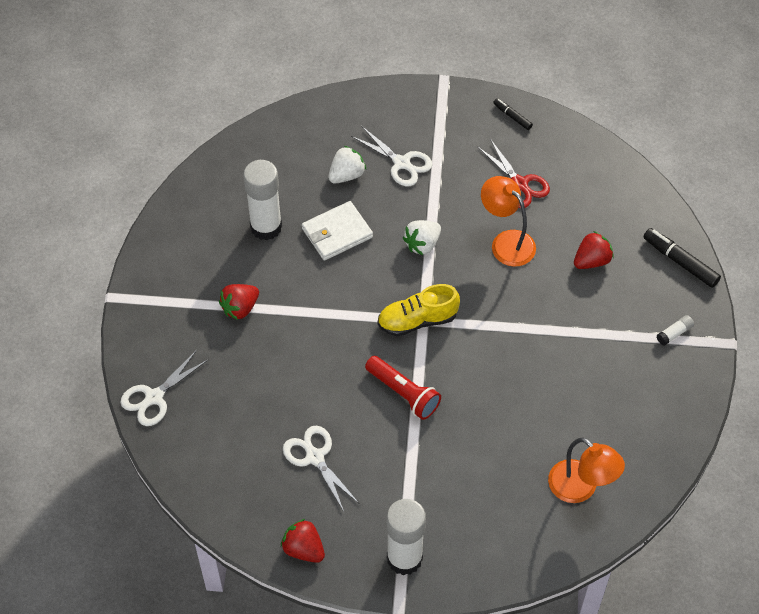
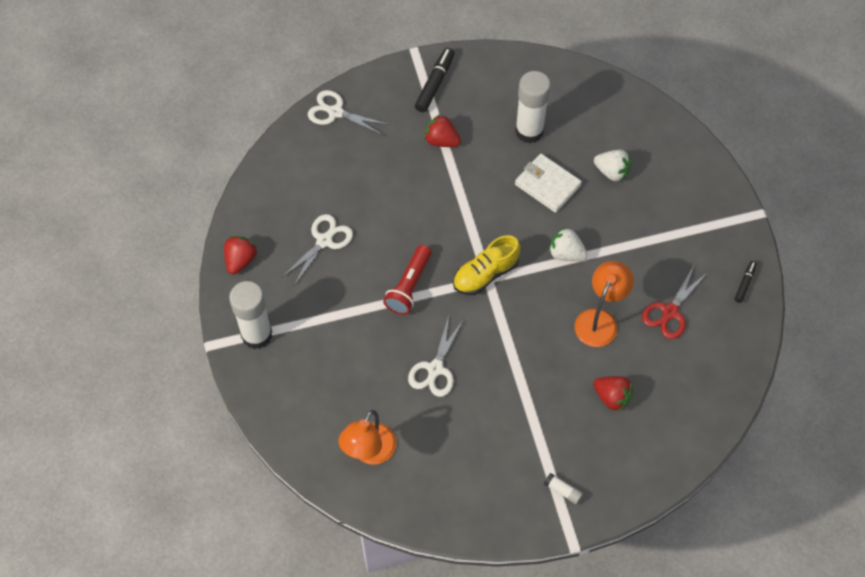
camera: 70 degrees right, 5 degrees up
white scissors [351,127,433,186] -> white scissors moved to [408,316,464,397]
yellow shoe [377,284,460,336] -> yellow shoe turned 90 degrees counterclockwise [453,235,520,295]
black marker [643,228,721,288] -> black marker moved to [415,48,455,112]

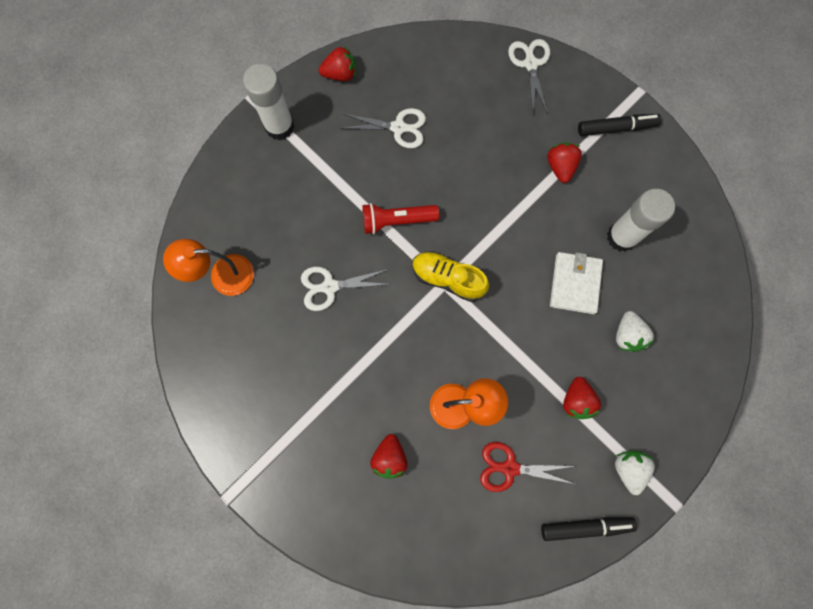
camera: 60 degrees right, 15 degrees up
white glue stick [544,473,583,504] -> none
white strawberry [549,227,588,261] -> white strawberry moved to [615,451,655,495]
black marker [735,261,757,303] -> black marker [541,517,637,541], size x1.73
none -> red strawberry [563,377,601,419]

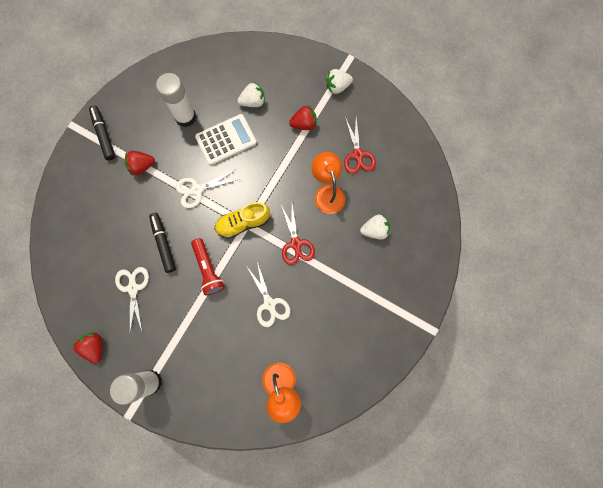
camera: 105 degrees left, 0 degrees up
red strawberry [370,434,408,479] -> white strawberry [360,215,390,239]
yellow shoe [412,251,489,302] -> yellow shoe turned 60 degrees clockwise [214,202,270,239]
white scissors [508,39,550,114] -> white scissors moved to [175,170,240,208]
black marker [541,517,637,541] -> black marker moved to [149,213,176,273]
white wallet [550,252,603,314] -> white calculator [195,114,257,165]
none -> red scissors [281,205,315,265]

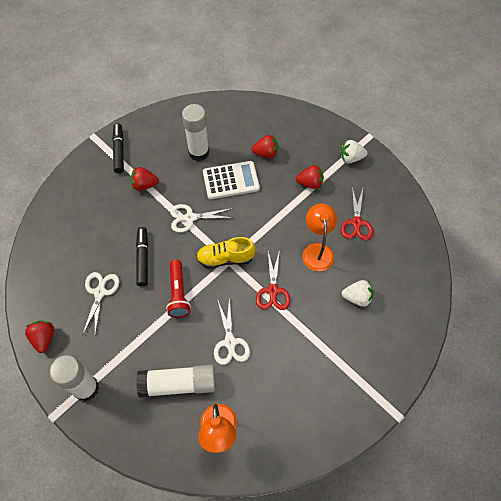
camera: 15 degrees right, 15 degrees down
white strawberry [237,82,265,107] -> red strawberry [252,135,278,158]
none -> white glue stick [136,365,216,398]

